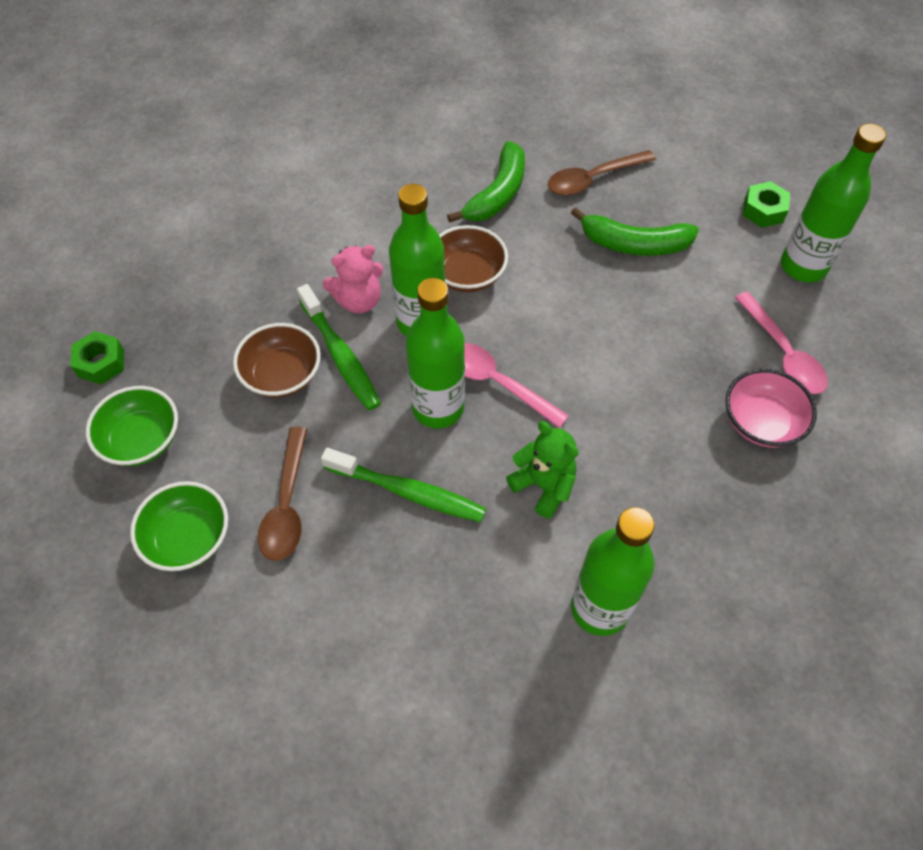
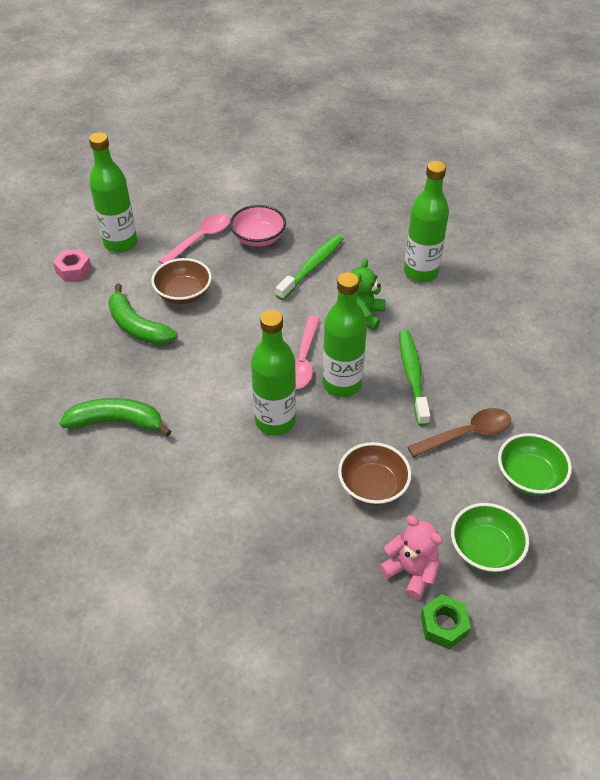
camera: 115 degrees left, 10 degrees down
green toothbrush [297,284,381,410] -> green toothbrush moved to [276,235,343,300]
pink teddy bear [323,245,383,313] -> pink teddy bear moved to [379,515,443,600]
brown bowl [439,225,508,292] -> brown bowl moved to [151,258,212,304]
brown spoon [548,150,656,196] -> none
green banana [571,207,699,256] -> green banana turned 150 degrees clockwise [108,283,178,345]
green nut [743,181,790,228] -> pink nut [53,249,92,282]

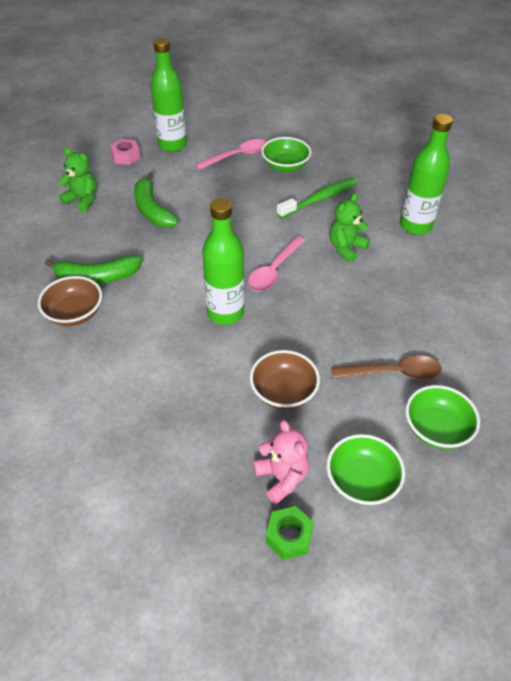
camera: 20 degrees right, 0 degrees up
green banana [59,398,171,437] -> green banana turned 150 degrees clockwise [45,255,143,284]
brown bowl [151,258,212,304] -> brown bowl moved to [38,276,102,326]
pink bowl [230,205,286,247] -> green bowl [261,137,311,172]
green bottle [323,272,367,397] -> none
green toothbrush [399,330,430,426] -> none
none -> green teddy bear [58,148,97,212]

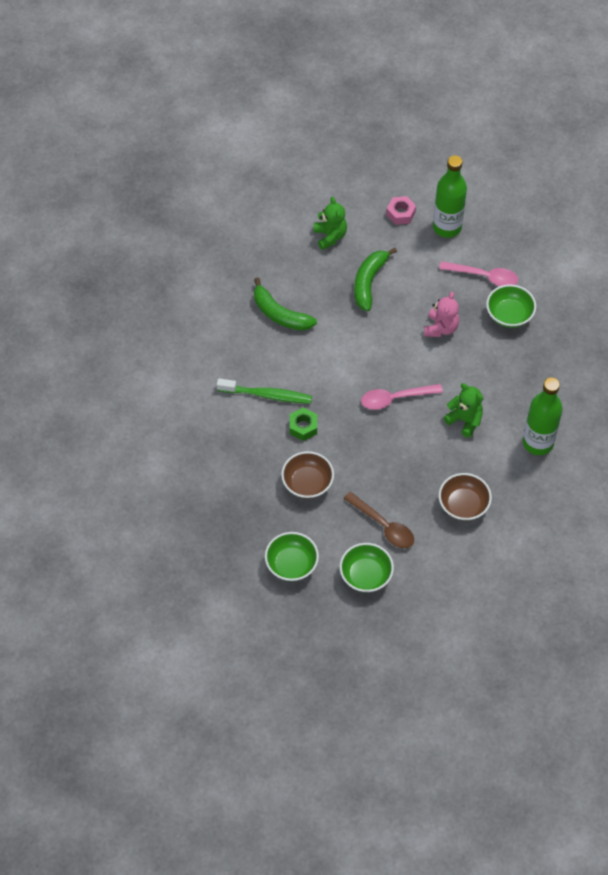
camera: 45 degrees right, 10 degrees up
brown bowl [38,276,102,326] -> brown bowl moved to [438,473,492,521]
green bottle [202,198,245,325] -> none
pink teddy bear [253,420,309,504] -> pink teddy bear moved to [424,292,459,337]
green nut [265,506,314,560] -> green nut moved to [290,407,317,441]
green toothbrush [277,178,358,219] -> green toothbrush moved to [217,378,312,404]
green teddy bear [329,193,370,263] -> green teddy bear turned 45 degrees clockwise [444,383,484,438]

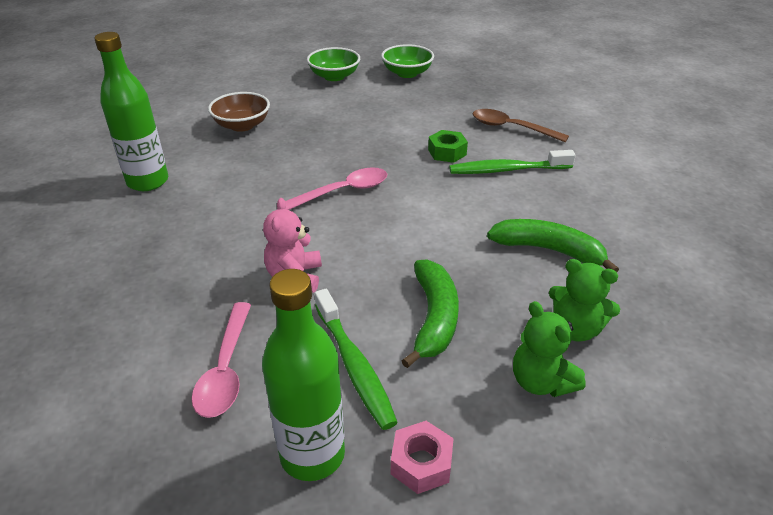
camera: 165 degrees right, 20 degrees down
brown bowl [281,451,334,499] -> none
brown spoon [344,492,414,548] -> brown spoon moved to [473,109,569,142]
pink spoon [439,261,518,286] -> pink spoon turned 90 degrees counterclockwise [191,302,251,418]
green teddy bear [444,383,484,438] -> green teddy bear moved to [549,259,620,341]
green bowl [486,284,536,328] -> none
none -> green toothbrush [315,289,398,430]

